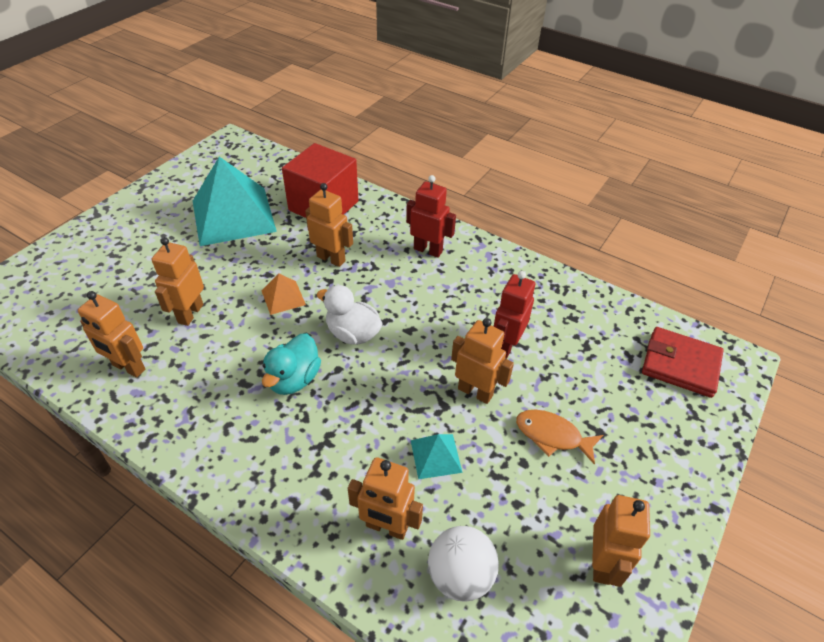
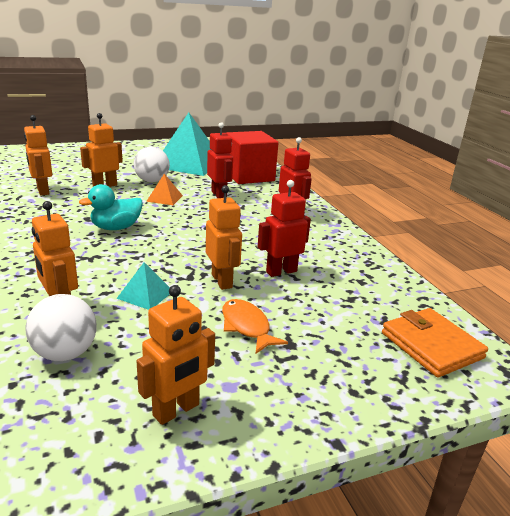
camera: 35 degrees right, 20 degrees down
orange robot [305,183,353,267] -> red robot [207,122,233,198]
white duck [317,285,383,345] -> none
red wallet [642,327,724,398] -> orange wallet [382,308,488,377]
none -> white ball [134,147,170,182]

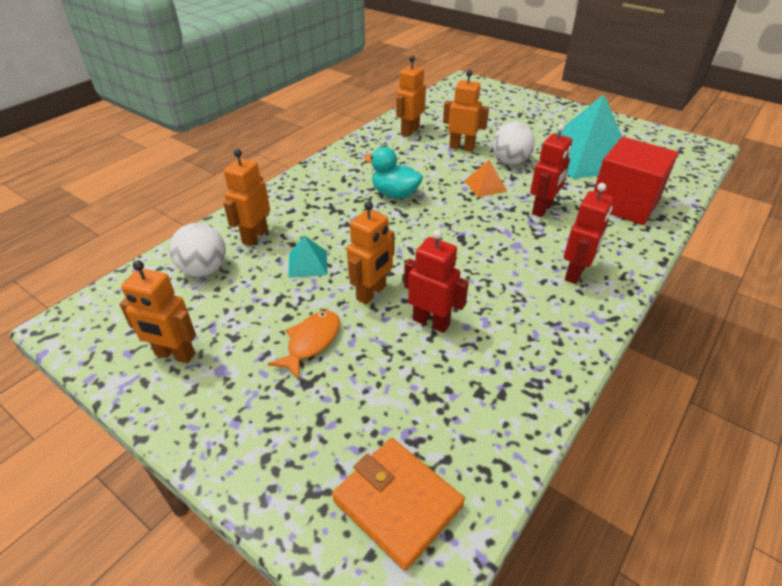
camera: 60 degrees right, 15 degrees up
orange wallet [382,308,488,377] -> orange wallet turned 75 degrees counterclockwise [332,438,465,571]

